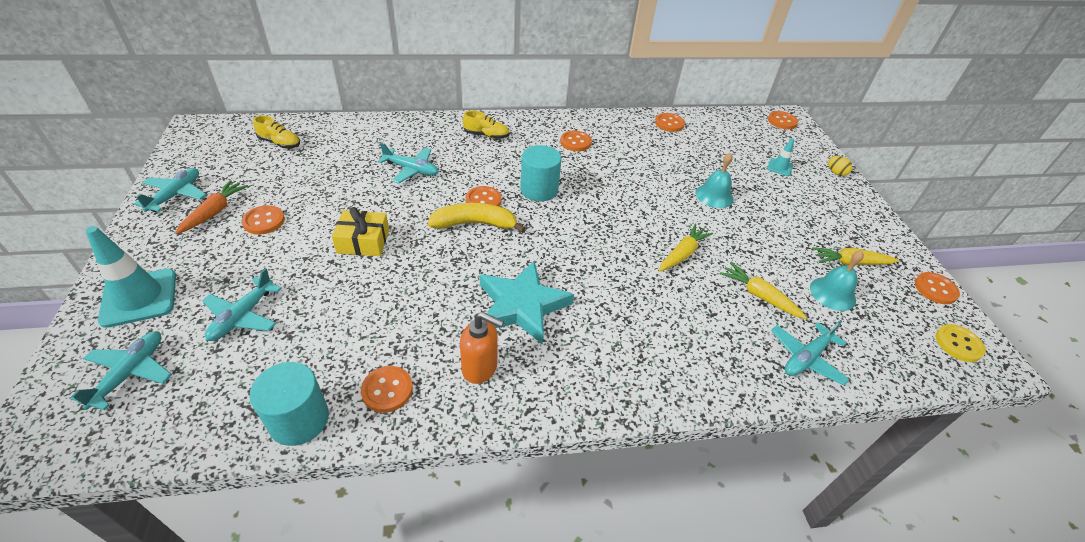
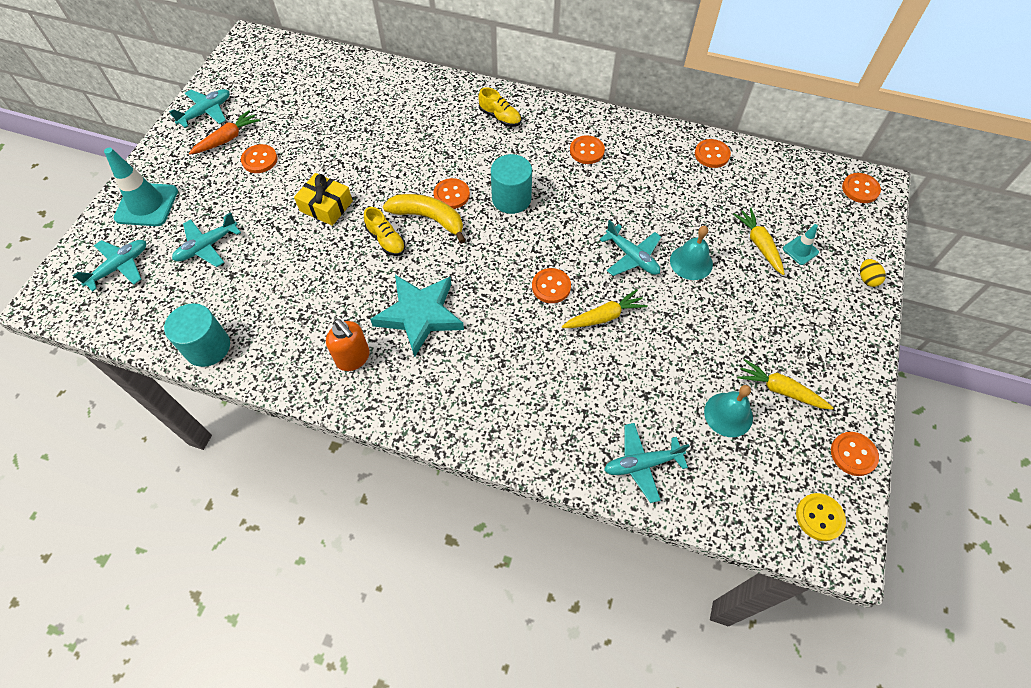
camera: 30 degrees right, 15 degrees up
yellow shoe [253,115,300,148] -> yellow shoe moved to [364,207,406,256]
orange button [361,366,413,413] -> orange button moved to [532,268,571,303]
turquoise plane [377,143,439,184] -> turquoise plane moved to [599,220,661,276]
yellow carrot [720,262,807,319] -> yellow carrot moved to [733,208,785,275]

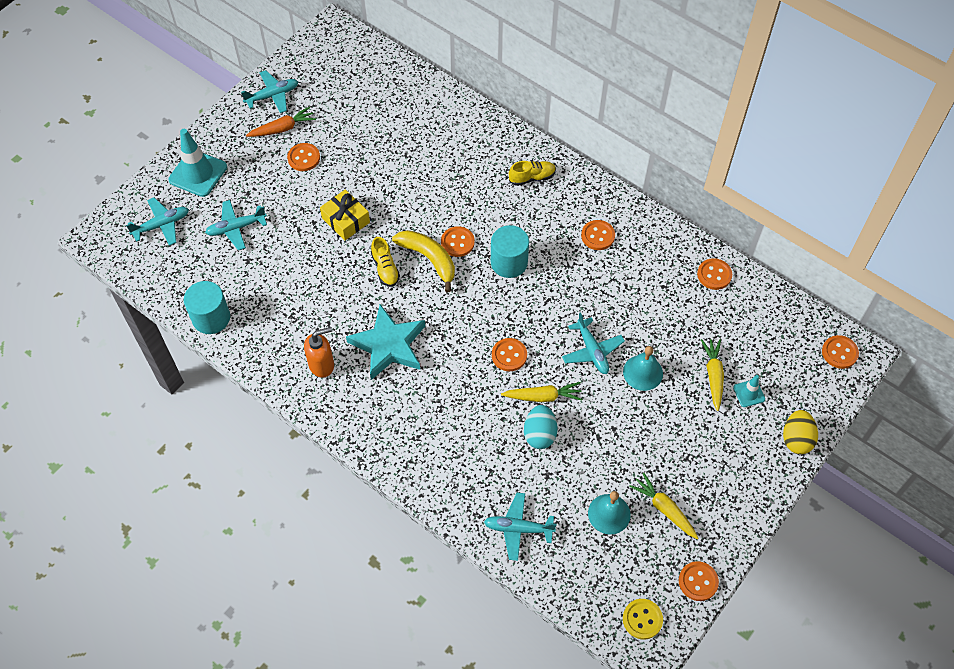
camera: 20 degrees right, 0 degrees up
orange soap dispenser [326,319,370,371] -> orange soap dispenser turned 90 degrees counterclockwise [304,327,334,378]
yellow shoe [478,87,521,127] -> yellow shoe turned 75 degrees counterclockwise [509,161,556,186]
yellow egg [860,259,886,287] -> yellow egg [783,410,818,454], size x1.62
none -> turquoise egg [524,405,558,449]

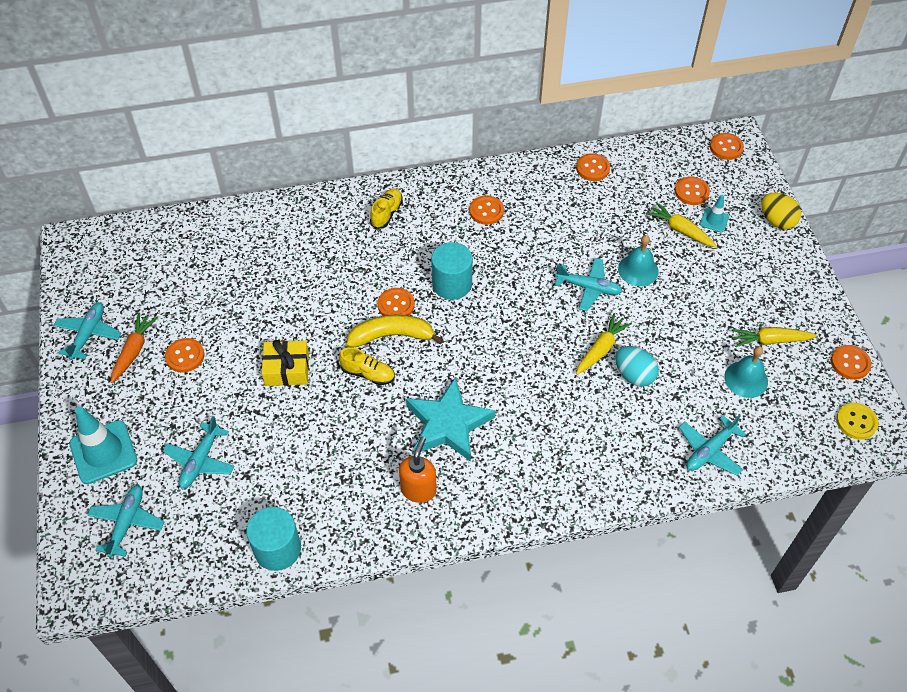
camera: 50 degrees left, 5 degrees down
orange button [492,338,527,371] -> orange button moved to [675,177,710,205]

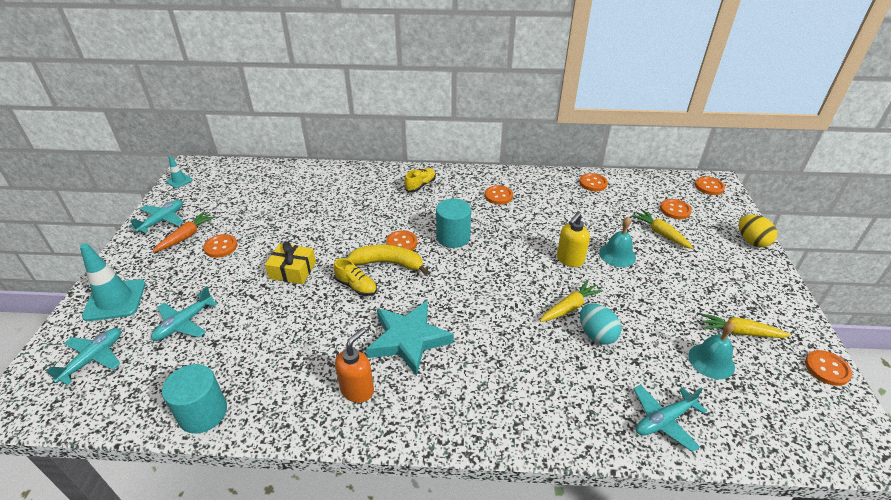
camera: 15 degrees right, 15 degrees down
turquoise plane [555,258,622,311] -> yellow soap dispenser [557,212,590,267]
turquoise traffic cone [700,195,729,232] -> turquoise traffic cone moved to [166,156,192,188]
yellow button [836,403,878,440] -> none

